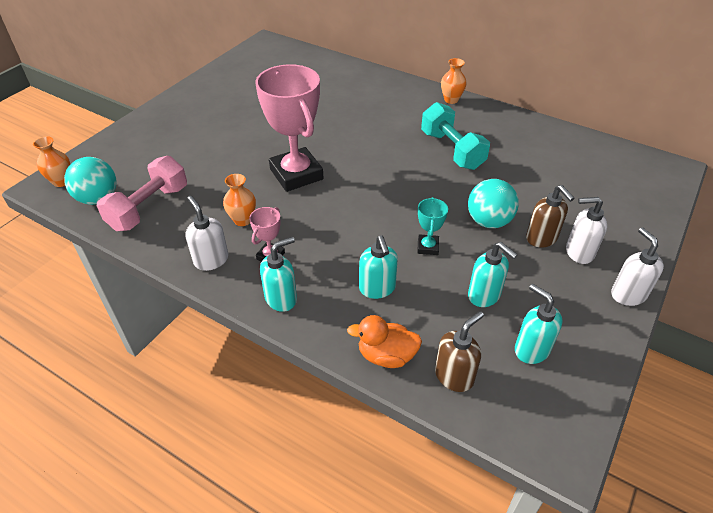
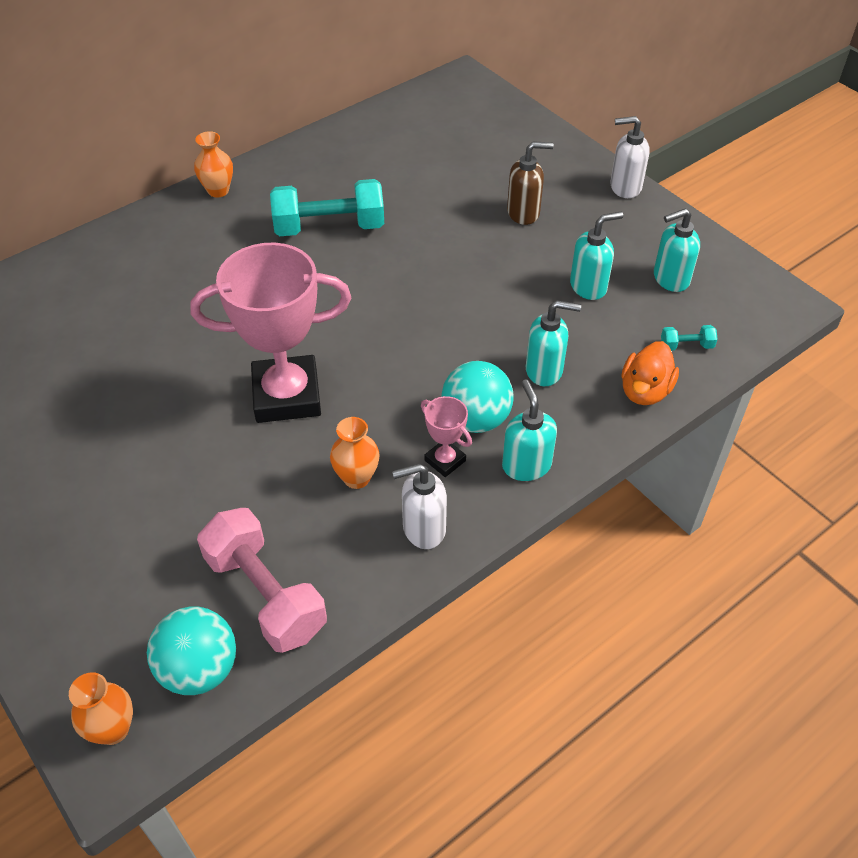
camera: 70 degrees left, 5 degrees up
turquoise trophy [417,197,448,255] -> none
brown soap dispenser [435,311,484,392] -> turquoise dumbbell [661,325,718,351]
turquoise ball [468,179,519,228] -> turquoise ball moved to [441,361,514,433]
white soap dispenser [566,197,607,264] -> none

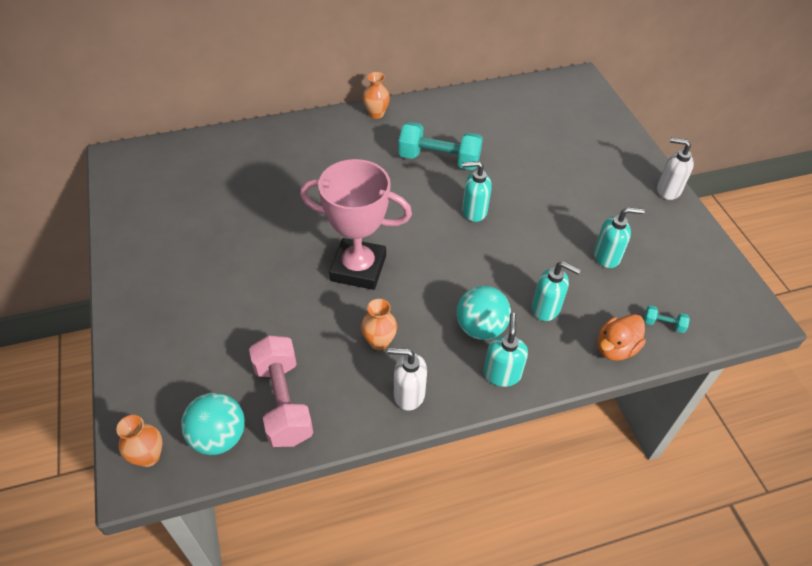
camera: 20 degrees right, 0 degrees up
pink trophy [421,396,472,477] -> none
brown soap dispenser [507,141,554,225] -> none
turquoise soap dispenser [654,208,700,292] -> turquoise soap dispenser moved to [462,161,492,222]

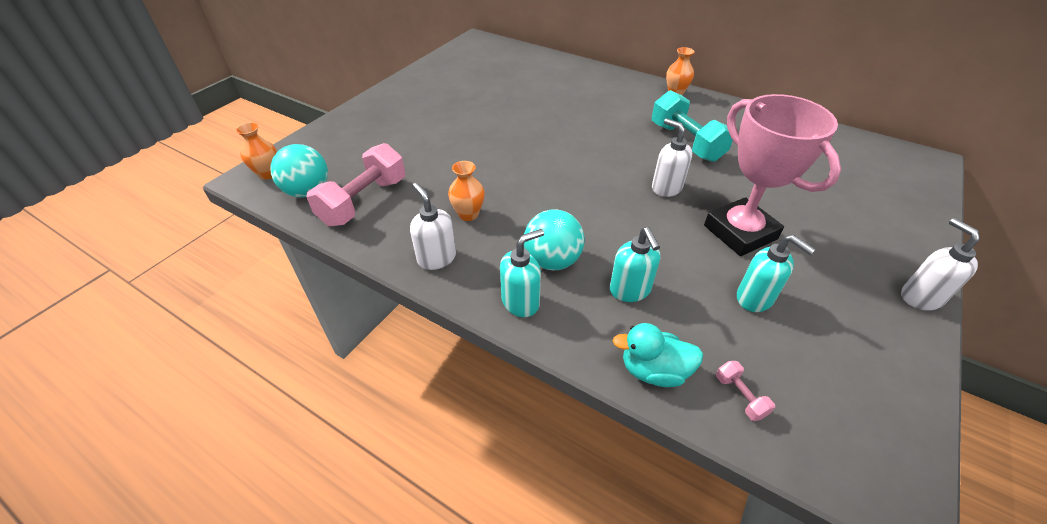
camera: 50 degrees right, 5 degrees down
pink trophy [300,159,412,290] -> pink trophy moved to [704,94,841,256]
turquoise soap dispenser [462,161,492,222] -> white soap dispenser [652,118,692,197]
orange duck [598,314,646,361] -> turquoise duck [612,323,703,387]
turquoise dumbbell [644,305,690,333] -> pink dumbbell [716,361,775,421]

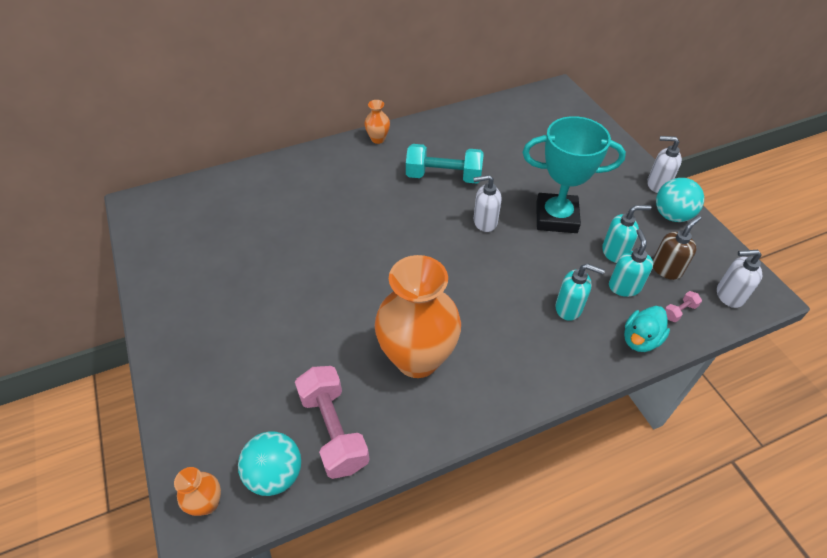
camera: 55 degrees left, 5 degrees up
white soap dispenser [410,183,456,270] -> white soap dispenser moved to [717,250,762,308]
orange vase [448,161,485,221] -> orange vase [375,255,461,378], size x2.34
turquoise soap dispenser [500,229,544,317] -> turquoise soap dispenser moved to [609,229,653,297]
turquoise ball [524,209,585,271] -> turquoise ball moved to [656,178,704,222]
pink trophy [704,94,841,256] -> turquoise trophy [523,116,626,233]
pink dumbbell [716,361,775,421] -> pink dumbbell turned 45 degrees counterclockwise [665,291,702,322]
none -> brown soap dispenser [653,215,701,280]

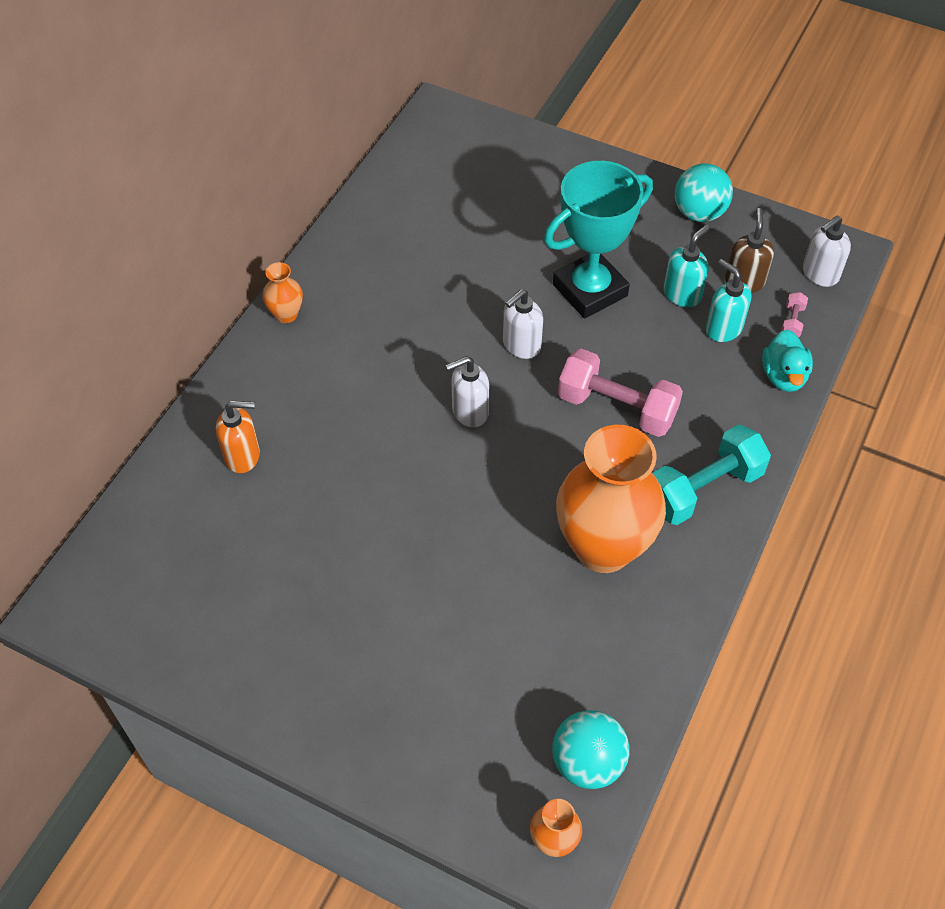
camera: 40 degrees left, 5 degrees up
pink dumbbell [295,366,370,479] -> pink dumbbell moved to [558,349,683,437]
turquoise dumbbell [406,144,484,184] -> turquoise dumbbell moved to [652,425,771,525]
turquoise soap dispenser [555,263,605,321] -> none
white soap dispenser [647,136,682,193] -> white soap dispenser moved to [445,356,489,427]
none -> orange soap dispenser [216,401,260,473]

